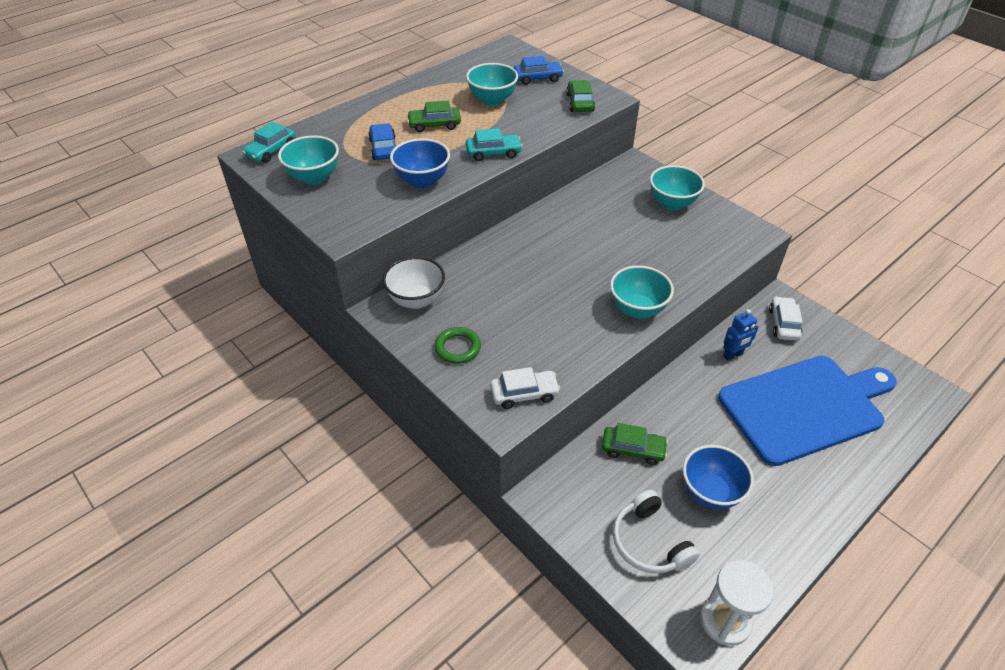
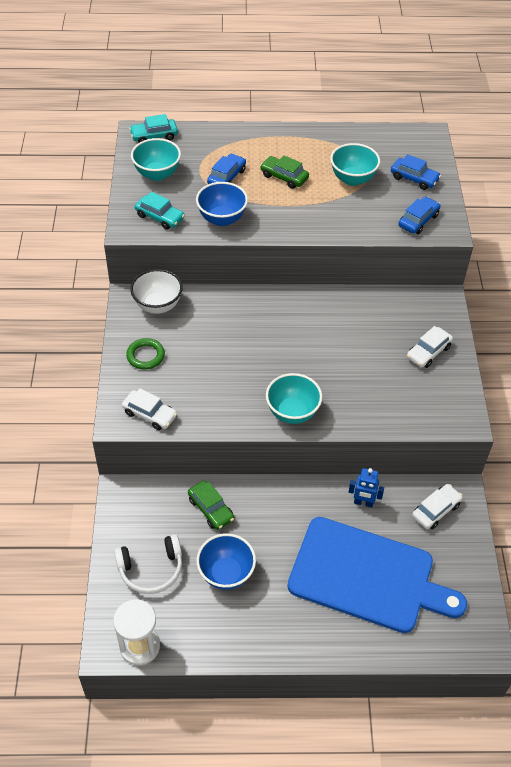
camera: 40 degrees right, 5 degrees up
turquoise car [466,128,523,161] -> turquoise car moved to [135,192,185,230]
green car [566,80,595,112] -> blue car [398,197,441,234]
white headphones [613,490,700,574] -> white headphones turned 120 degrees counterclockwise [114,534,182,594]
turquoise bowl [650,165,705,210] -> white car [407,326,453,368]

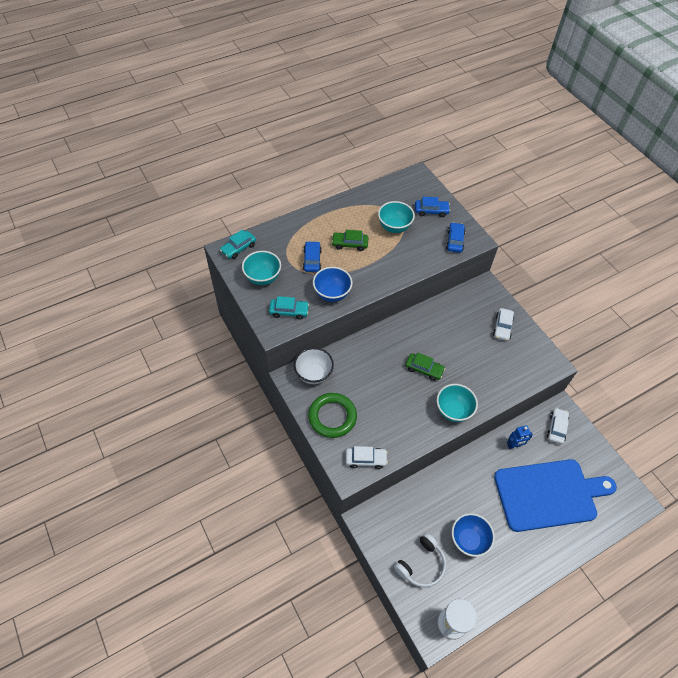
camera: 30 degrees left, 5 degrees up
green ring [126,338,165,370] -> green ring [308,393,357,438], size x1.66
green car [188,481,234,530] -> green car moved to [405,353,445,381]

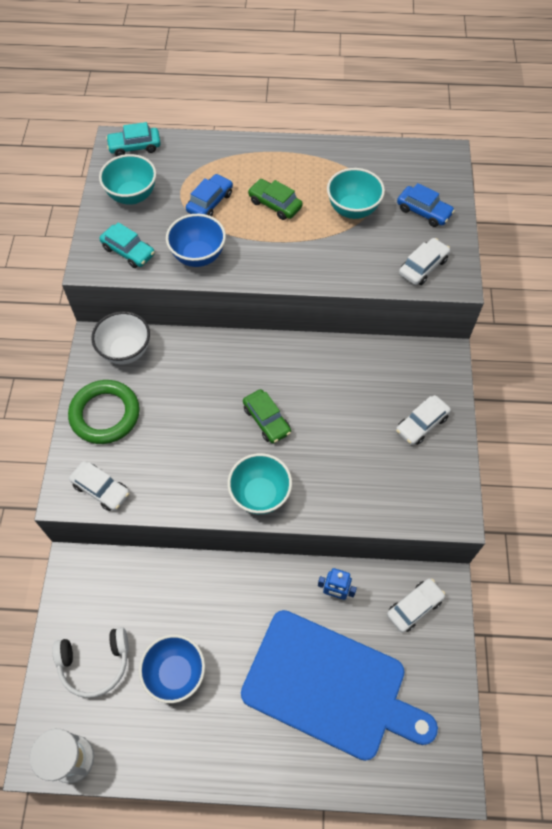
camera: 35 degrees right, 5 degrees up
blue car [446,222,466,253] -> white car [399,238,450,285]

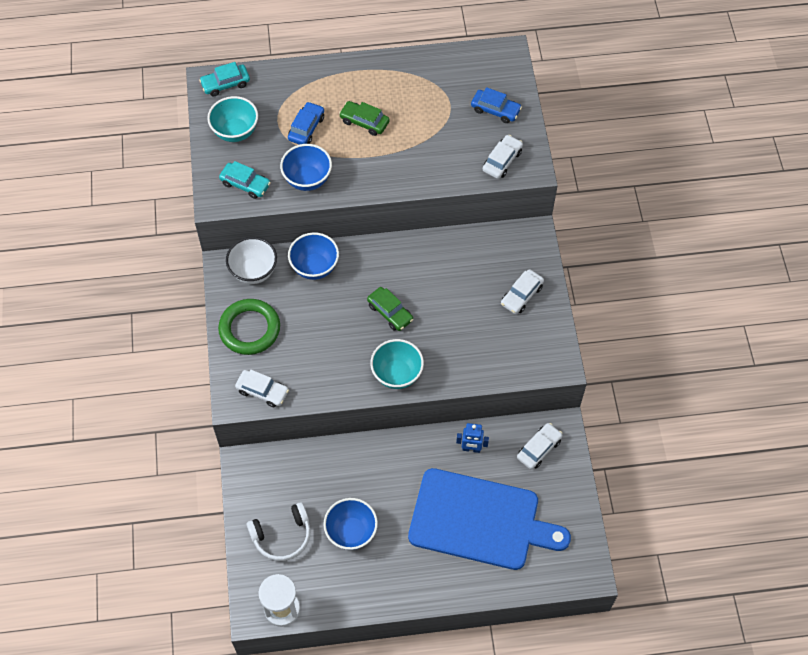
camera: 10 degrees left, 0 degrees up
turquoise bowl [327,168,385,219] -> none
none -> blue bowl [288,232,339,280]

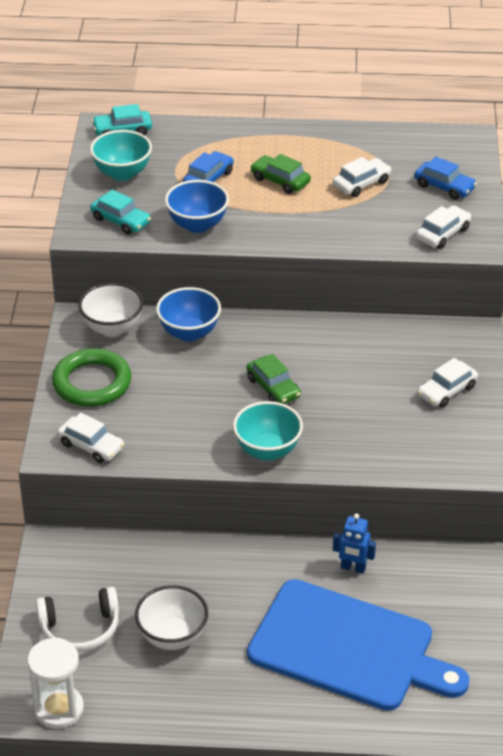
camera: 10 degrees right, 20 degrees down
blue bowl [323,498,378,550] -> white bowl [135,585,208,650]
white car [517,423,563,469] -> white car moved to [333,157,392,197]

